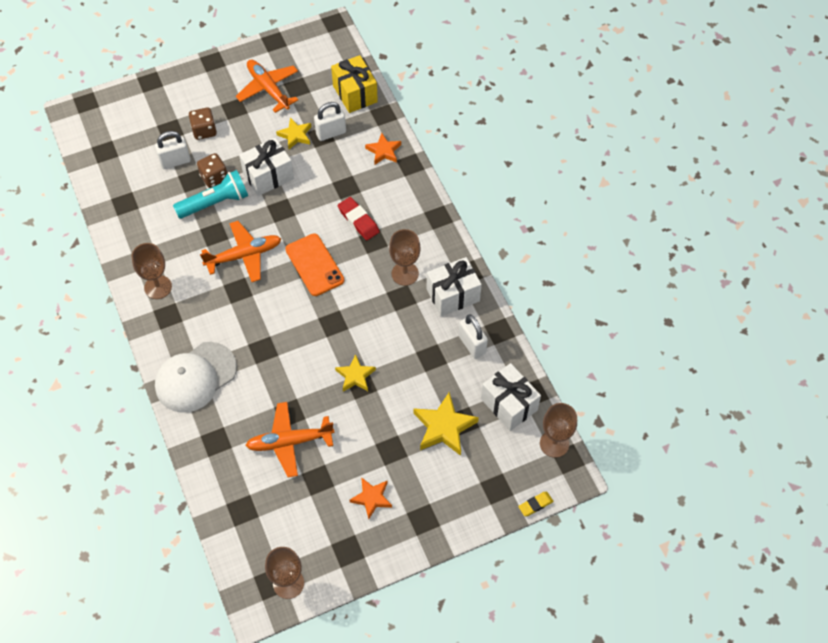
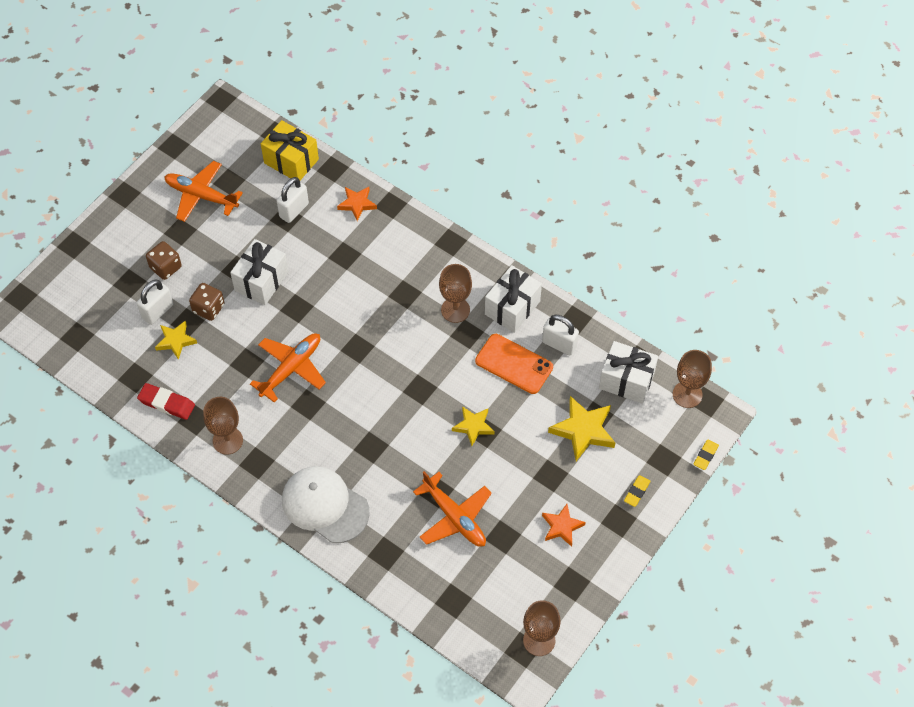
camera: 30 degrees left, 0 degrees up
white cap [155,342,237,413] -> white cap turned 105 degrees clockwise [282,466,369,543]
turquoise flashlight [173,170,248,219] -> none
orange plane [245,402,335,478] -> orange plane turned 90 degrees counterclockwise [413,471,492,547]
yellow star [276,117,311,149] -> yellow star moved to [155,320,197,360]
orange phone [285,233,344,296] -> orange phone moved to [475,334,553,394]
red eraser [338,197,380,240] -> red eraser moved to [137,383,195,420]
none -> yellow eraser [624,475,651,507]

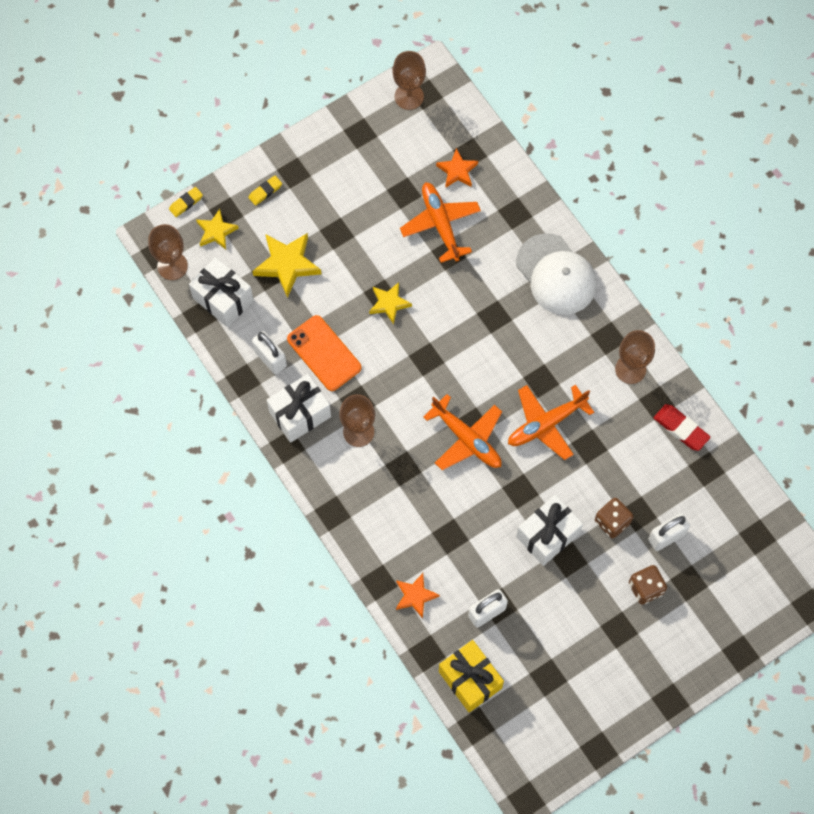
camera: 160 degrees left, 10 degrees up
yellow star [155,320,197,360] -> yellow star moved to [196,209,239,250]
orange plane [164,161,243,222] -> orange plane moved to [423,394,502,470]
orange star [542,504,586,547] -> orange star moved to [436,148,478,188]

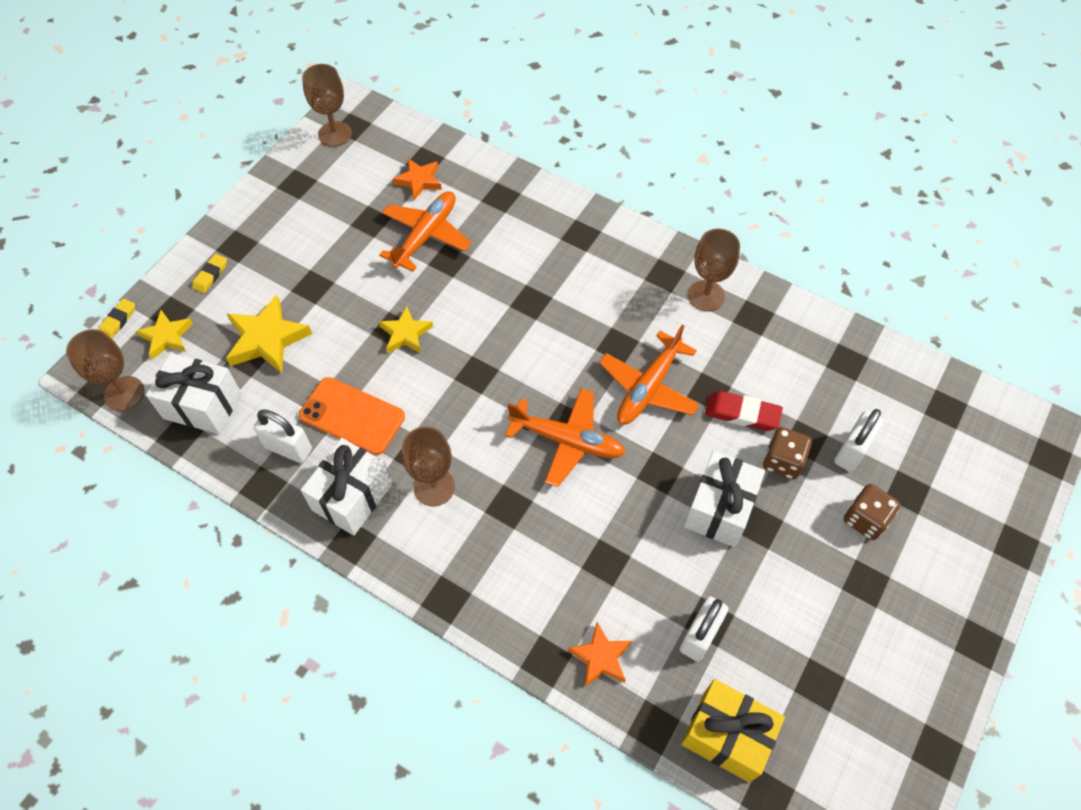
camera: 25 degrees left, 10 degrees down
orange plane [400,182,481,263] -> orange plane turned 75 degrees clockwise [379,191,471,272]
white cap [516,233,597,315] -> none
red eraser [654,404,711,451] -> red eraser moved to [705,391,783,431]

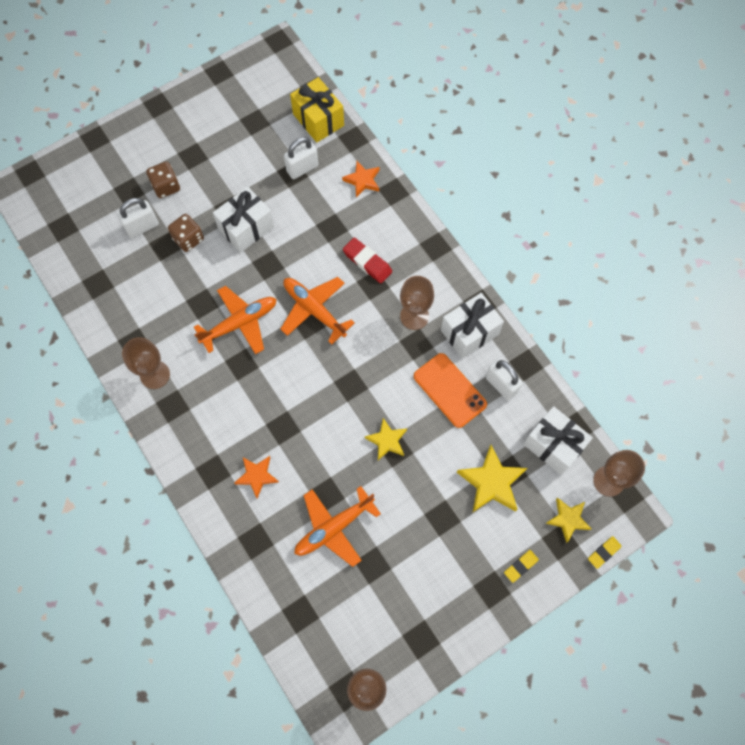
camera: 155 degrees left, 10 degrees up
orange star [393,158,442,200] -> orange star moved to [234,456,279,499]
red eraser [705,391,783,431] -> red eraser moved to [343,238,392,283]

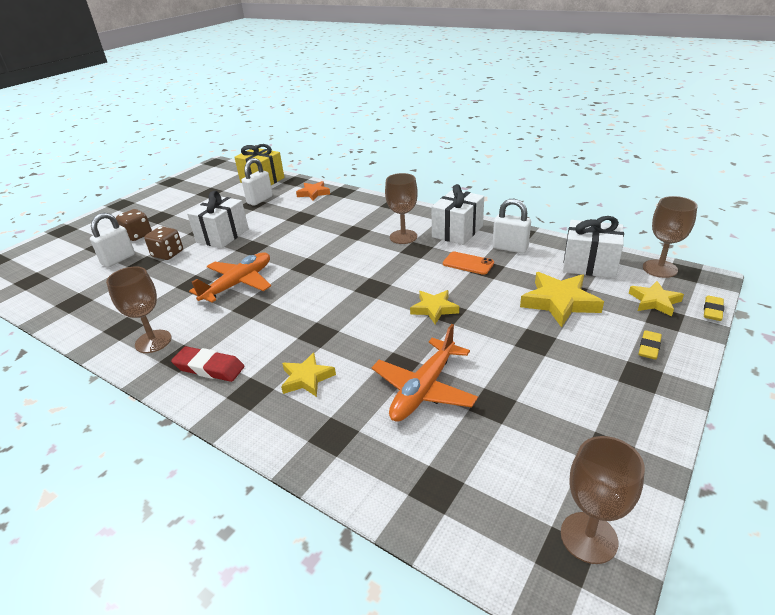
camera: 20 degrees left, 35 degrees down
orange star [234,456,279,499] -> yellow star [281,352,336,397]
orange plane [281,277,355,344] -> none
red eraser [343,238,392,283] -> red eraser moved to [171,346,244,382]
orange phone [414,353,487,428] -> orange phone [443,252,494,275], size x0.63

